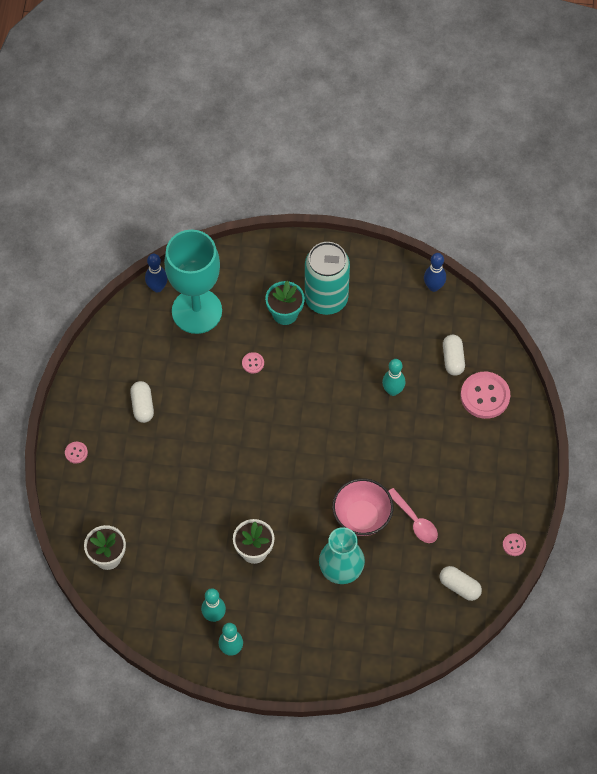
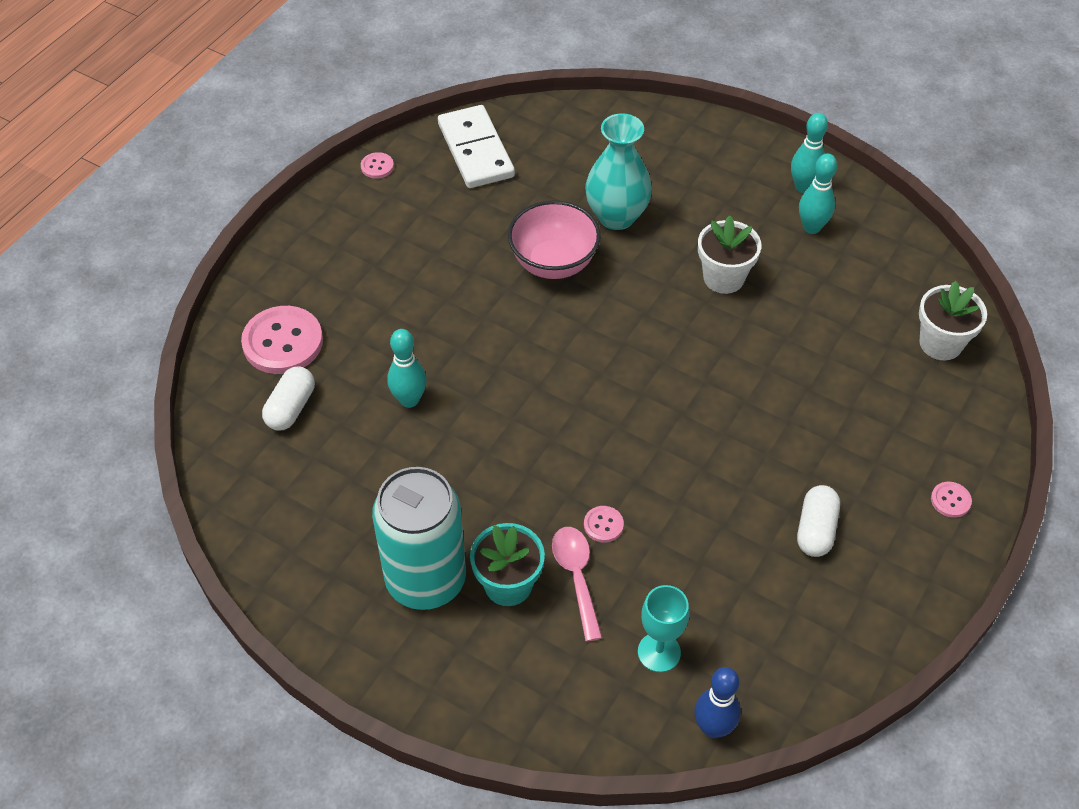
camera: 155 degrees left, 10 degrees down
turquoise goblet [164,230,222,334] -> turquoise goblet [638,585,689,672], size x0.44
pink spoon [388,488,438,543] -> pink spoon moved to [552,527,602,641]
blue bowling pin [424,253,446,292] -> none
white capsule [440,566,482,601] -> white domino [438,105,515,188]

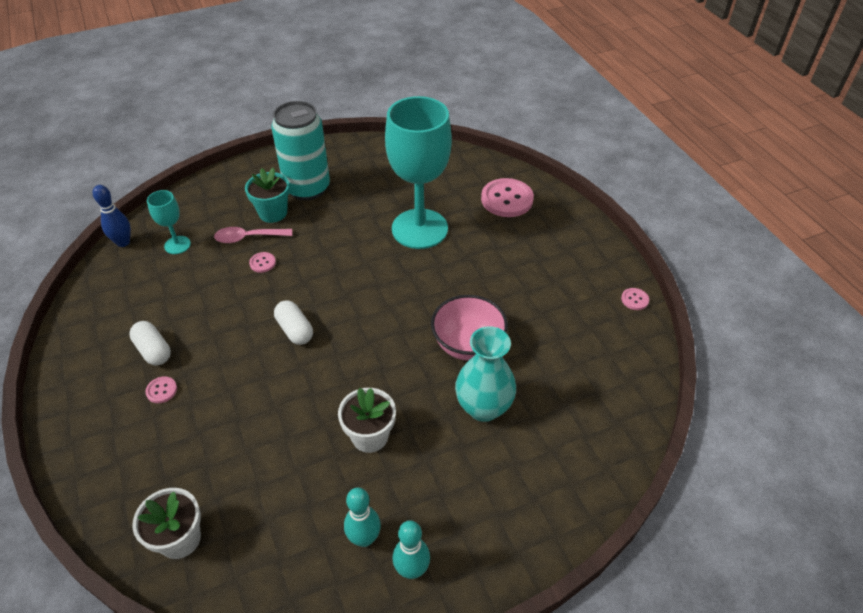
camera: 125 degrees right, 5 degrees down
white capsule [262,367,315,431] -> white capsule moved to [274,300,313,345]
turquoise bowling pin [388,329,427,408] -> turquoise goblet [385,96,452,249]
white domino [438,105,515,188] -> none
pink spoon [552,527,602,641] -> pink spoon turned 150 degrees clockwise [214,227,292,243]
pink button [931,482,972,518] -> pink button moved to [145,376,177,403]

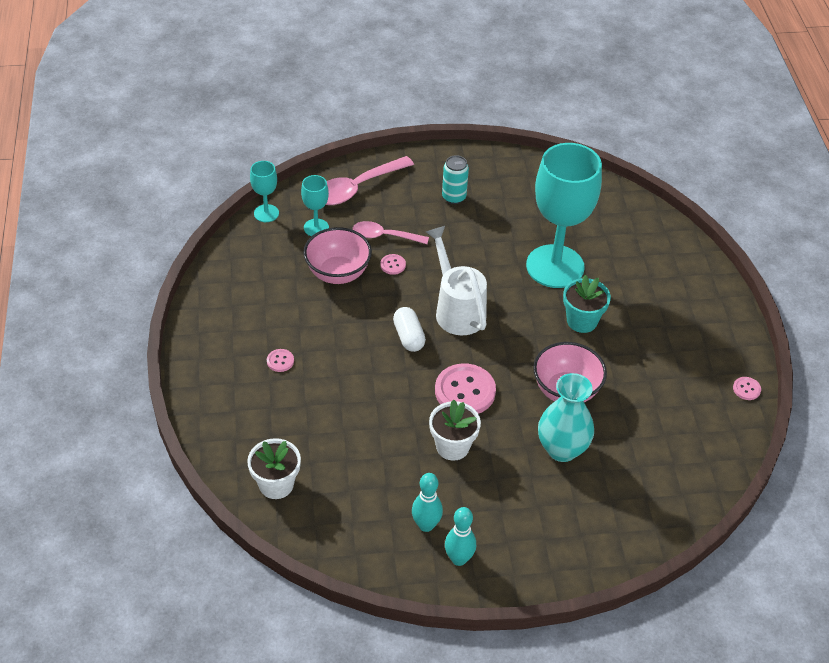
camera: 15 degrees right, 0 degrees up
blue bowling pin [93,185,131,247] -> turquoise goblet [250,161,279,222]
white capsule [129,321,171,365] -> none
turquoise flower pot [245,168,290,223] -> turquoise flower pot moved to [563,275,611,333]
turquoise can [271,101,330,201] -> turquoise can [442,155,469,204], size x0.51
pink button [481,178,534,217] -> pink button moved to [435,364,496,414]
none -> pink bowl [303,227,372,284]
none -> pink spoon [326,156,414,205]
none -> white watering can [426,226,487,335]

